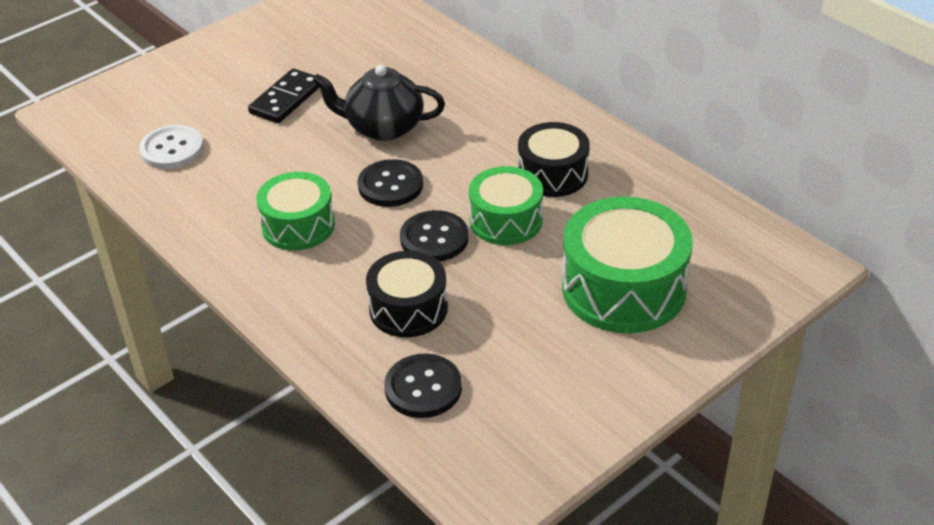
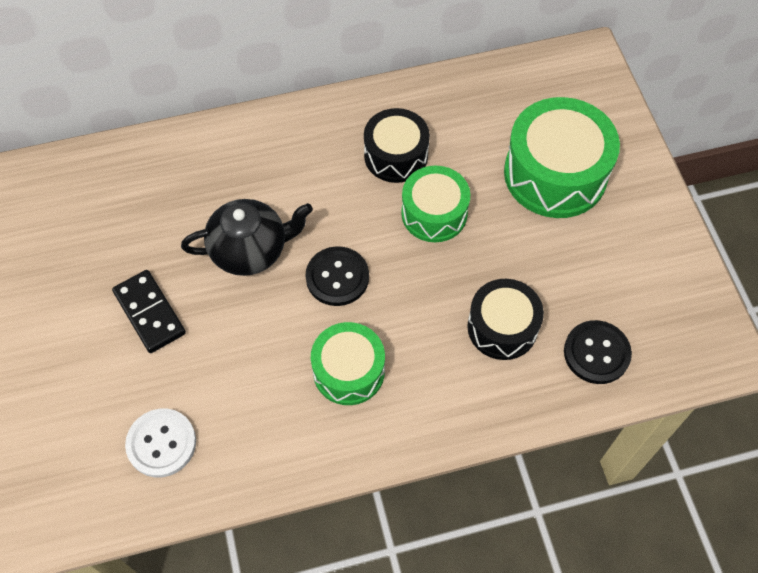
camera: 65 degrees left, 20 degrees up
black teapot [313,65,445,141] -> black teapot turned 135 degrees counterclockwise [181,199,313,276]
black button [400,210,469,262] -> none

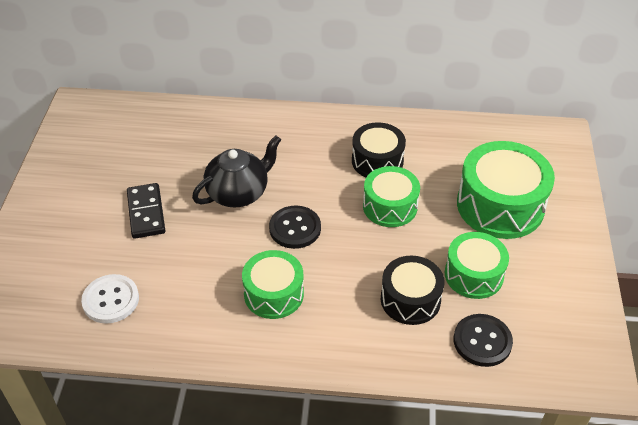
camera: 20 degrees right, 15 degrees down
black teapot [181,199,313,276] -> black teapot turned 45 degrees counterclockwise [192,135,281,207]
none -> green drum [445,232,509,299]

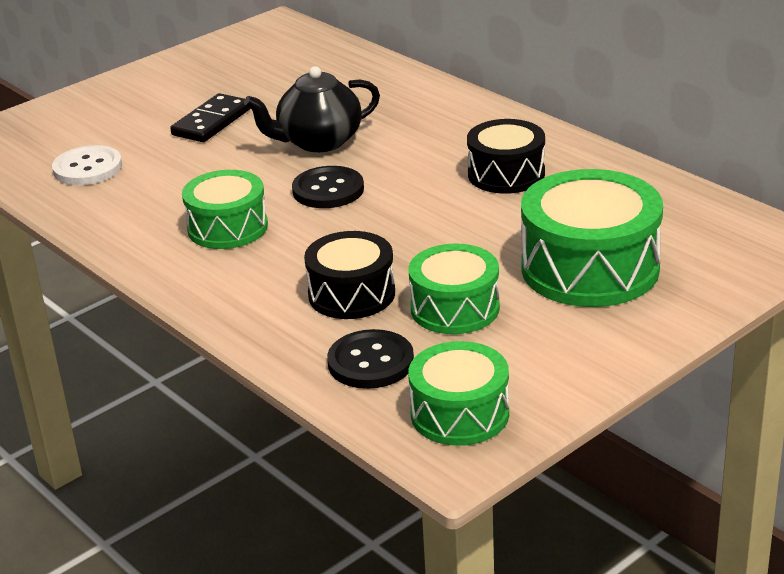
camera: 45 degrees right, 15 degrees down
black teapot [192,135,281,207] -> black teapot turned 150 degrees clockwise [244,66,380,152]
green drum [363,166,420,227] -> green drum moved to [408,341,509,446]

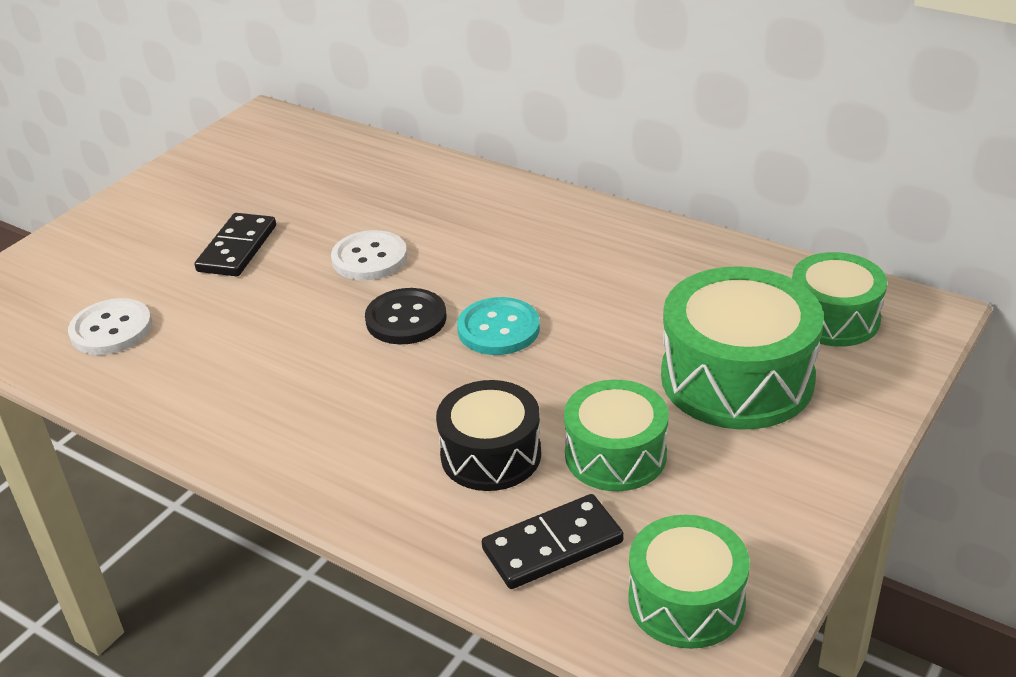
camera: 15 degrees left, 5 degrees up
green drum [182,170,268,249] -> green drum moved to [792,252,887,347]
black teapot [244,66,380,152] -> white button [331,230,407,280]
black button [327,329,414,389] -> black domino [482,494,624,589]
black drum [467,119,545,194] -> none
none -> turquoise button [457,297,540,355]

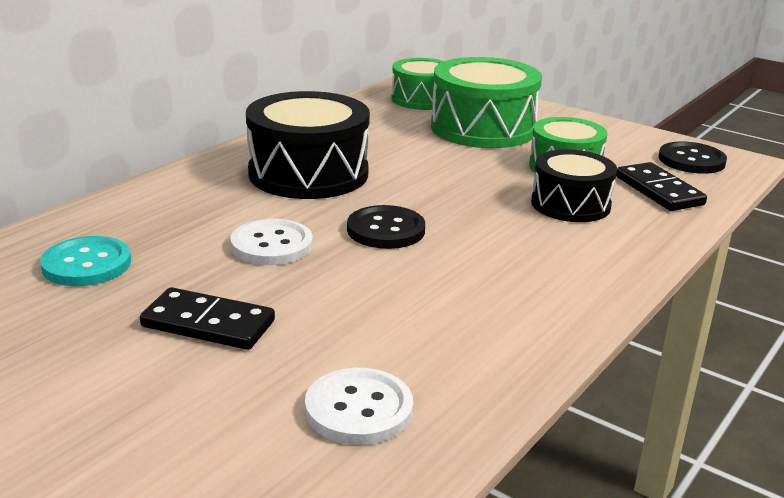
camera: 90 degrees left, 10 degrees down
turquoise button [457,297,540,355] -> turquoise button moved to [40,236,131,286]
green drum [628,515,750,649] -> black button [659,142,727,174]
none -> black drum [246,91,370,199]

